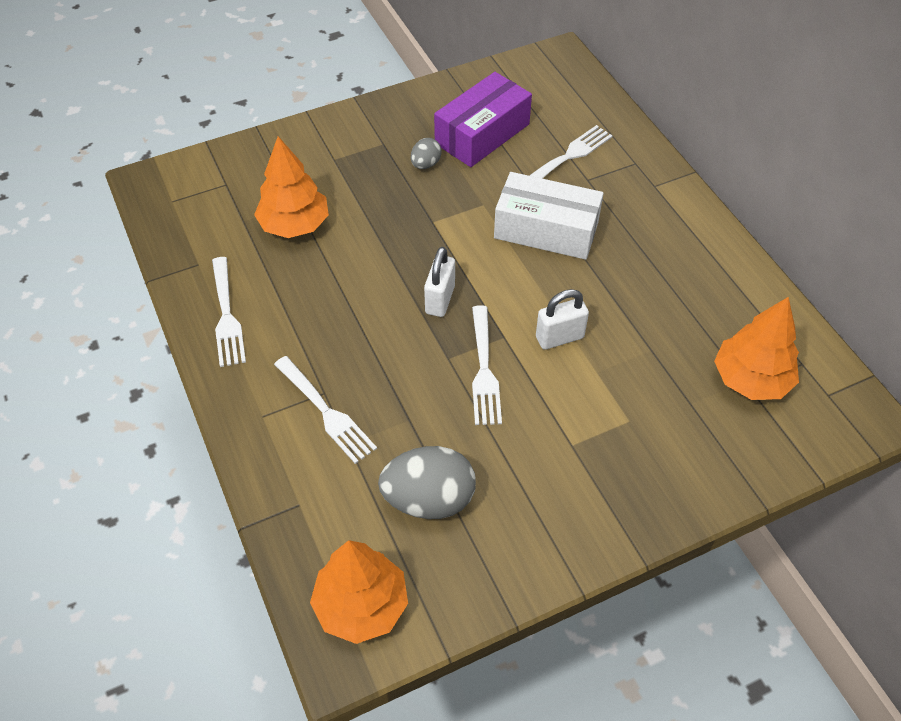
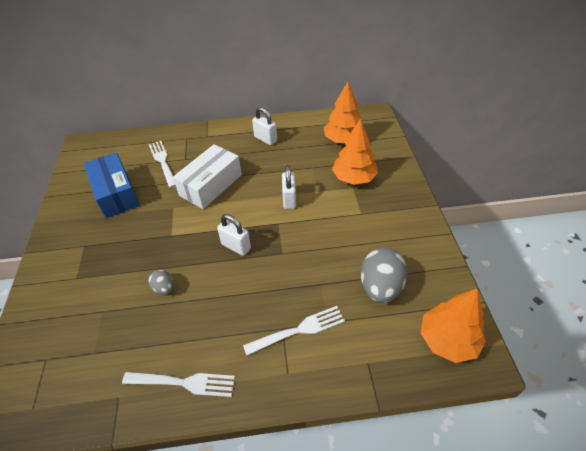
camera: 70 degrees left, 5 degrees down
orange tree [254,136,329,238] -> orange tree moved to [332,119,378,185]
grey egg [411,138,442,169] -> grey egg moved to [148,269,174,295]
purple box [434,72,532,167] -> blue box [84,152,140,218]
white fork [472,305,502,425] -> none
none -> white padlock [252,107,277,145]

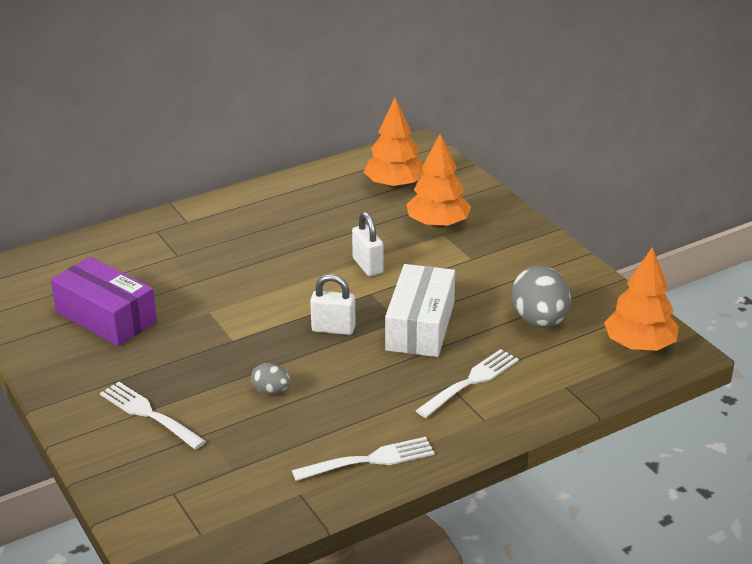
camera: 25 degrees left, 15 degrees down
blue box [84,152,140,218] -> purple box [51,257,157,346]
white fork [149,141,176,188] -> white fork moved to [100,382,206,450]
white box [173,144,242,209] -> white box moved to [385,264,455,357]
white padlock [252,107,277,145] -> none

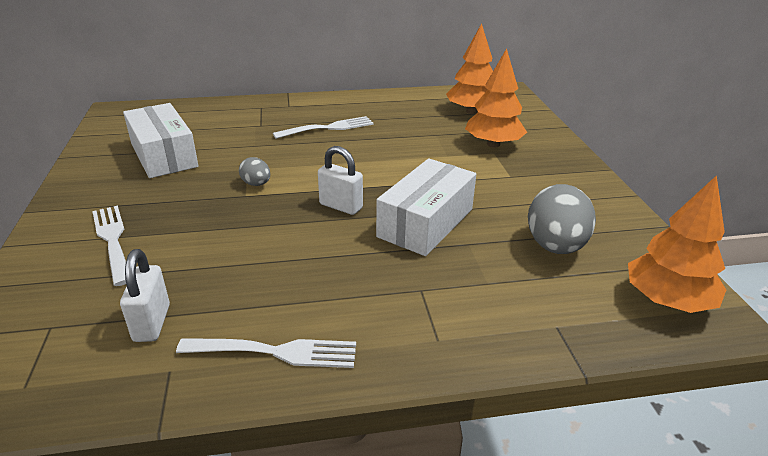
camera: 20 degrees right, 0 degrees up
purple box [51,257,157,346] -> white box [123,103,198,178]
grey egg [251,363,290,394] -> grey egg moved to [239,157,270,186]
white padlock [352,212,384,276] -> white padlock moved to [120,249,170,342]
white fork [415,349,519,418] -> white fork moved to [273,116,374,139]

